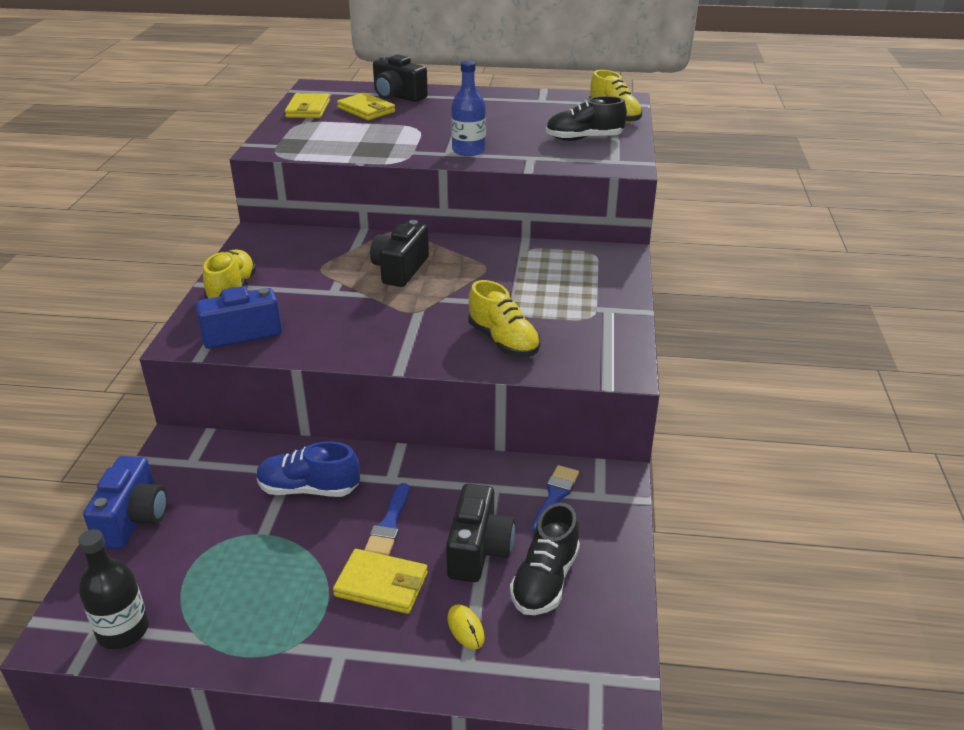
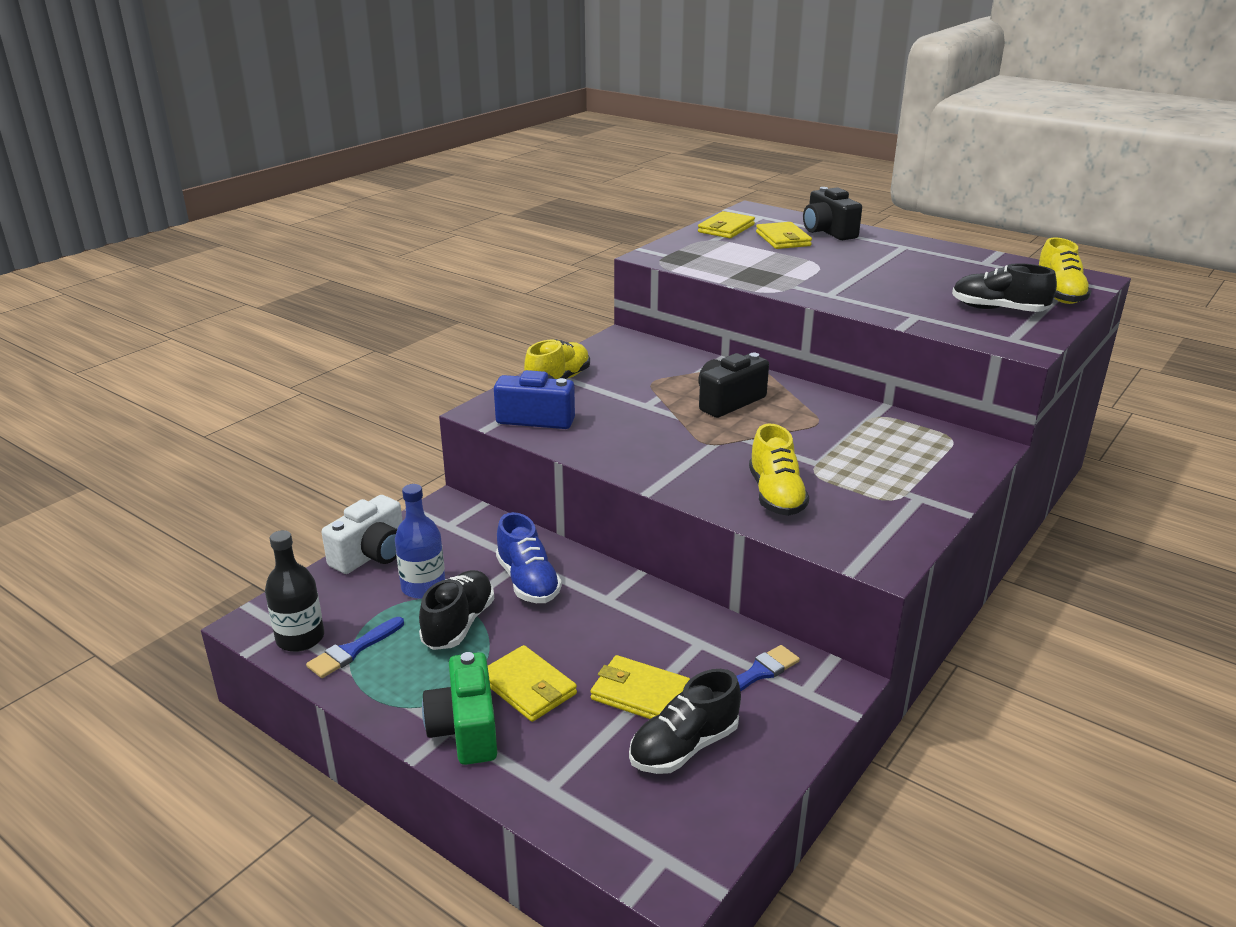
camera: 30 degrees right, 5 degrees down
blue camera [83,456,167,549] -> white camera [322,495,402,574]
blue shoe [256,441,360,497] -> blue shoe turned 150 degrees counterclockwise [496,512,562,603]
blue brush [364,483,409,556] -> blue brush moved to [306,617,404,678]
black camera [446,484,515,582] -> yellow wallet [590,655,690,719]
yellow mouse [447,604,485,649] -> none
blue bottle [451,61,486,156] -> blue bottle moved to [395,484,445,599]
none -> black shoe [419,570,494,650]
none -> green camera [422,652,497,765]

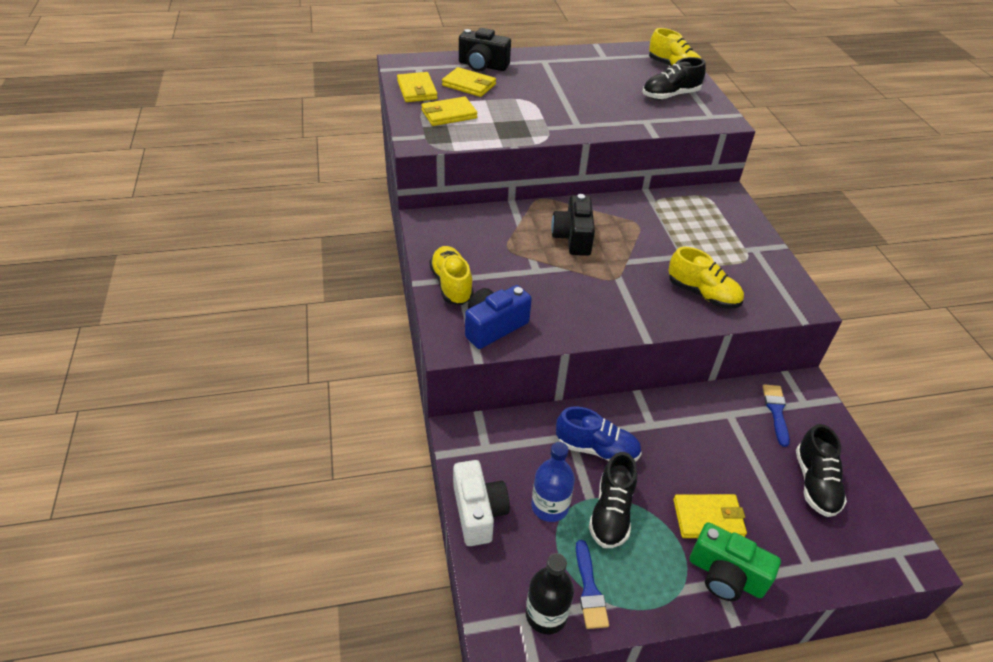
camera: 50 degrees left, 15 degrees up
black shoe [419,570,494,650] -> black shoe turned 135 degrees counterclockwise [589,452,637,548]
yellow wallet [590,655,690,719] -> yellow wallet moved to [421,96,477,126]

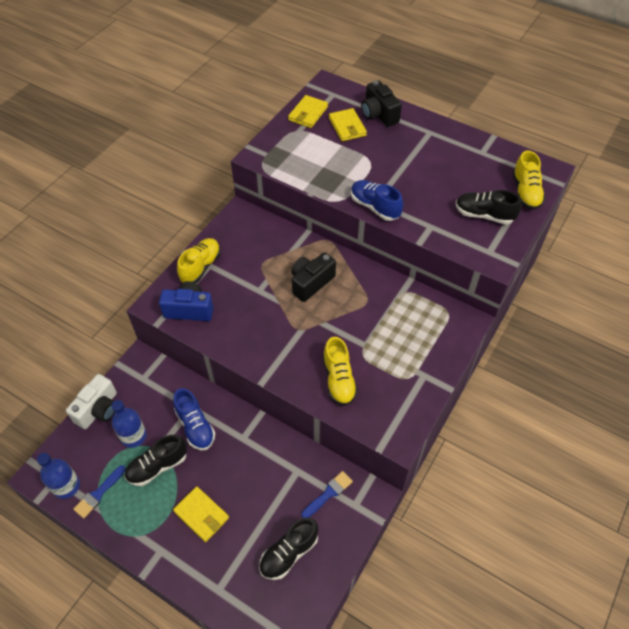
camera: 45 degrees right, 10 degrees up
yellow wallet [421,96,477,126] -> none
black bottle [526,553,574,634] -> blue bottle [37,453,80,499]
green camera [690,522,781,601] -> none
none -> blue shoe [351,180,403,221]

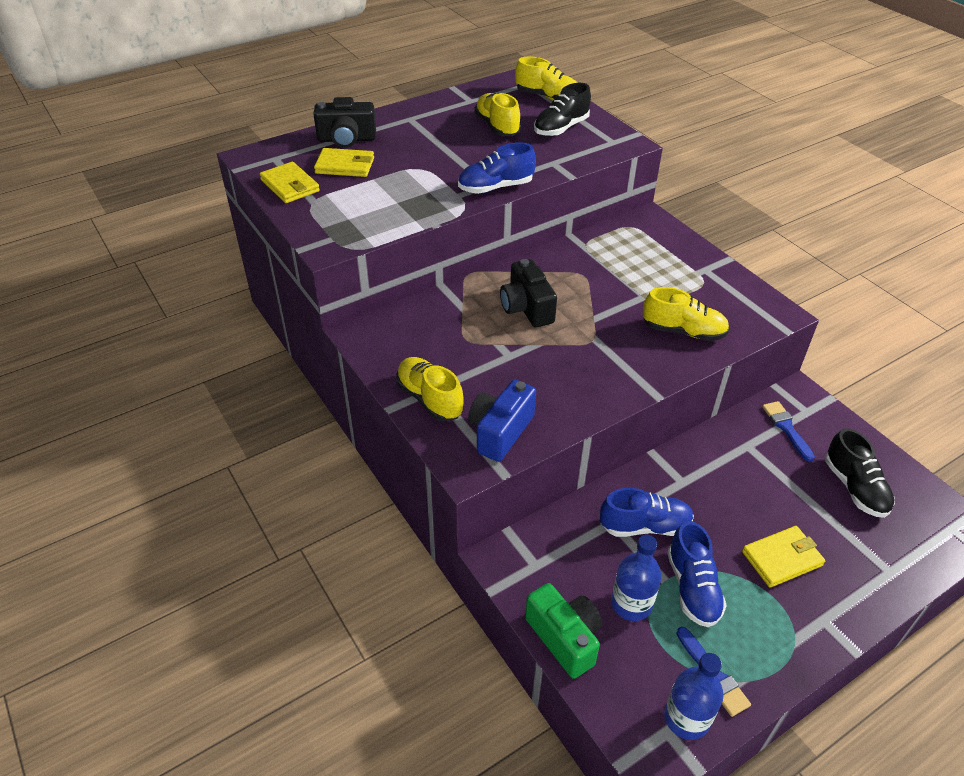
camera: 65 degrees left, 10 degrees down
white camera [66,374,117,429] -> green camera [525,583,602,679]
black shoe [125,435,187,486] -> blue shoe [667,521,727,627]
none -> yellow shoe [475,93,521,136]

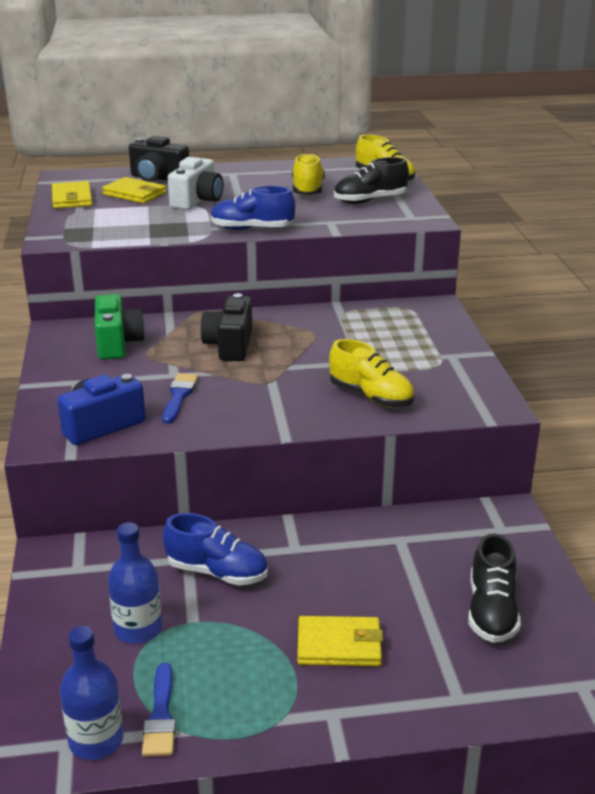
camera: 25 degrees right, 15 degrees down
yellow shoe [396,357,464,421] -> none
green camera [525,583,602,679] -> green camera moved to [95,294,145,360]
blue shoe [667,521,727,627] -> none
blue brush [762,401,815,462] -> blue brush moved to [162,373,198,424]
none -> white camera [168,157,223,210]

